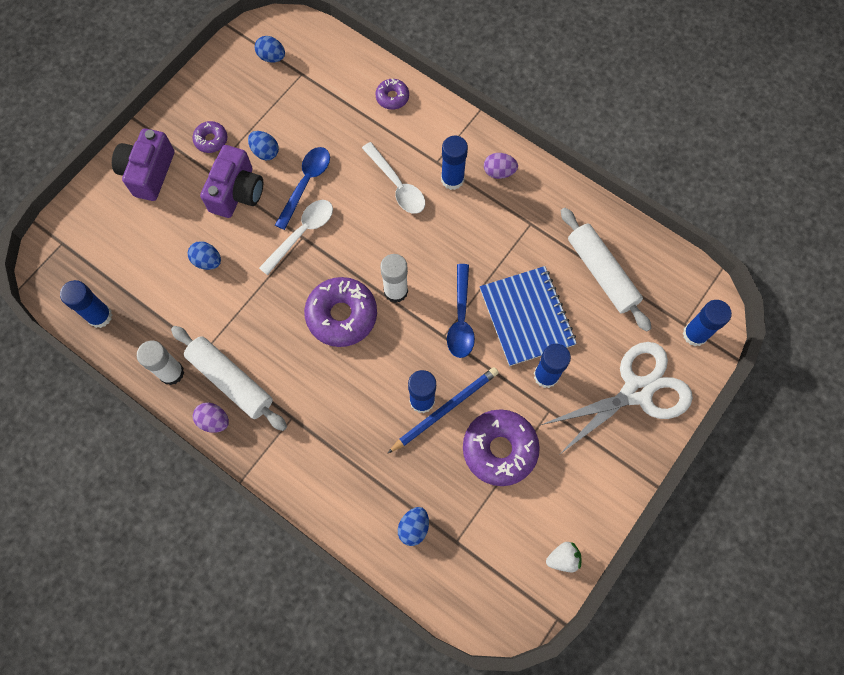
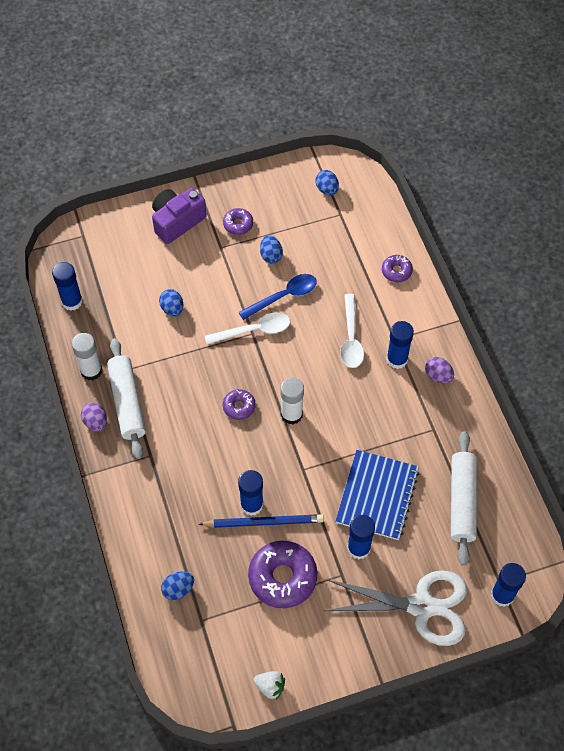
camera: 35 degrees right, 10 degrees down
purple camera [200,145,263,218] -> none
purple donut [304,277,377,347] -> purple donut [223,389,256,420], size x0.51
blue spoon [447,264,475,358] -> none

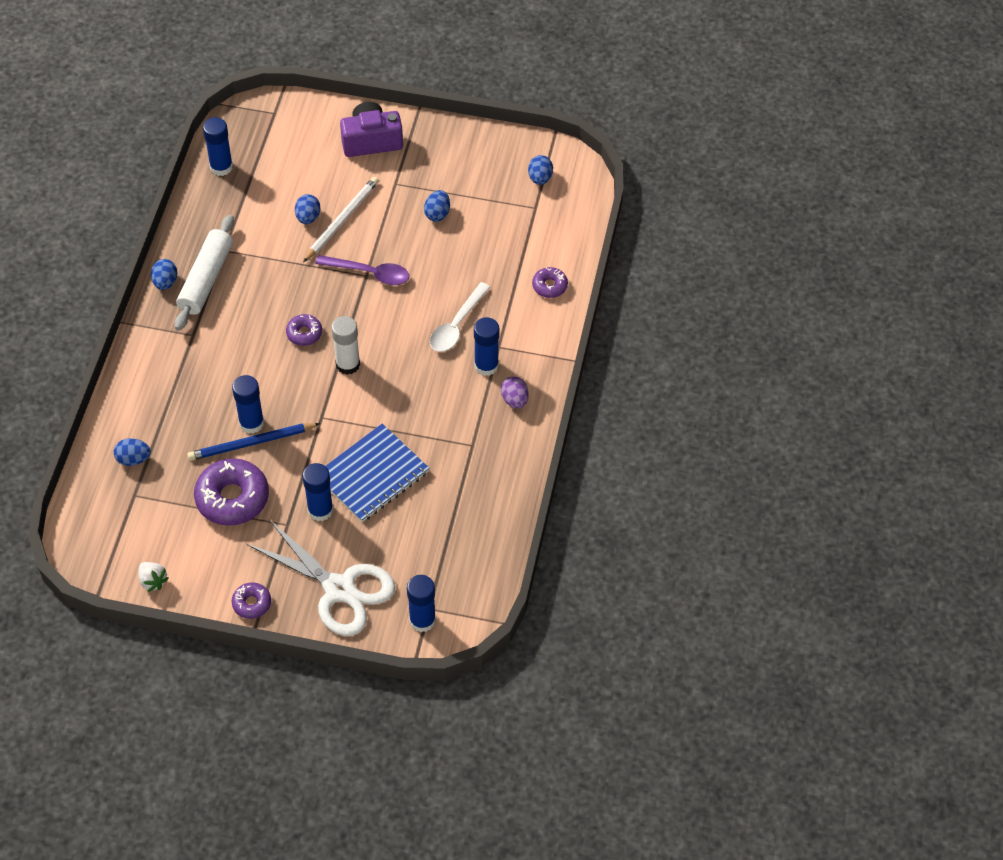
camera: 30 degrees right, 5 degrees down
white glue stick [72,333,102,380] -> none
purple egg [81,403,107,432] -> blue egg [151,259,177,290]
blue pencil [199,514,324,528] -> blue pencil turned 135 degrees clockwise [187,423,320,461]
white spoon [205,312,290,345] -> purple spoon [315,255,409,285]
purple donut [223,208,253,235] -> purple donut moved to [232,582,271,619]
blue spoon [238,274,317,320] -> none
white rolling pin [451,431,477,566] -> none
none -> white pencil [303,177,379,262]

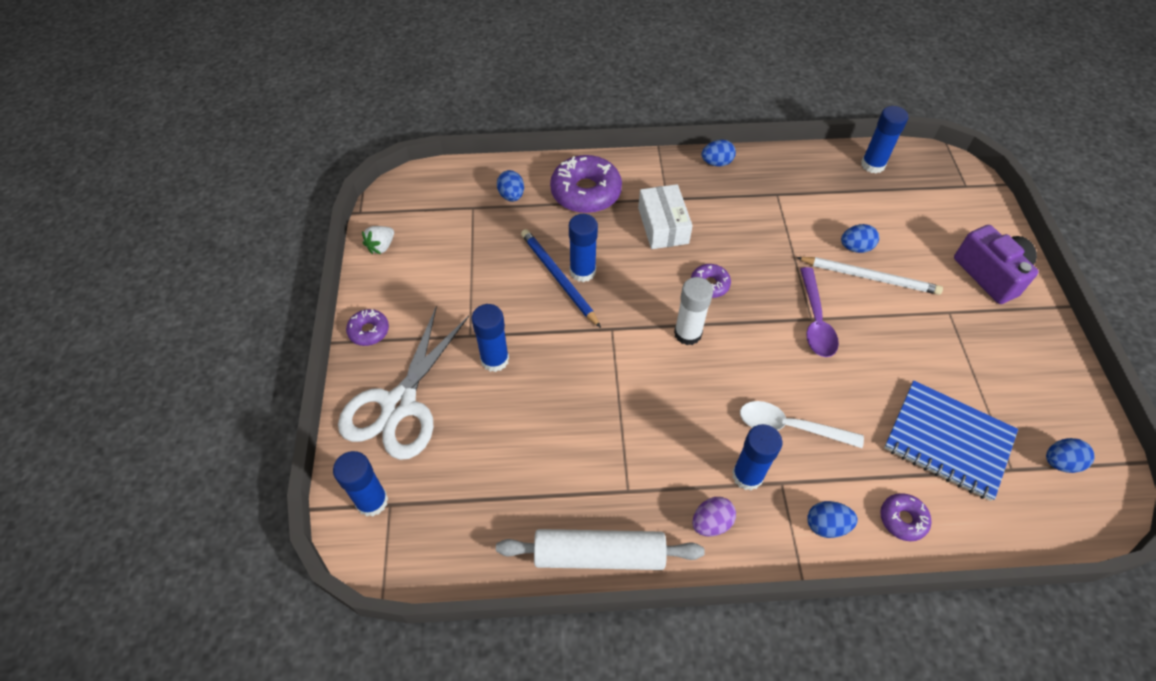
camera: 75 degrees right, 0 degrees up
white rolling pin [174,215,234,330] -> white rolling pin moved to [496,529,705,570]
purple donut [194,458,269,526] -> purple donut moved to [550,155,622,213]
blue notebook [325,424,429,522] -> blue notebook moved to [884,380,1018,501]
blue egg [424,190,450,222] -> blue egg moved to [807,501,858,538]
none -> white box [638,184,693,249]

